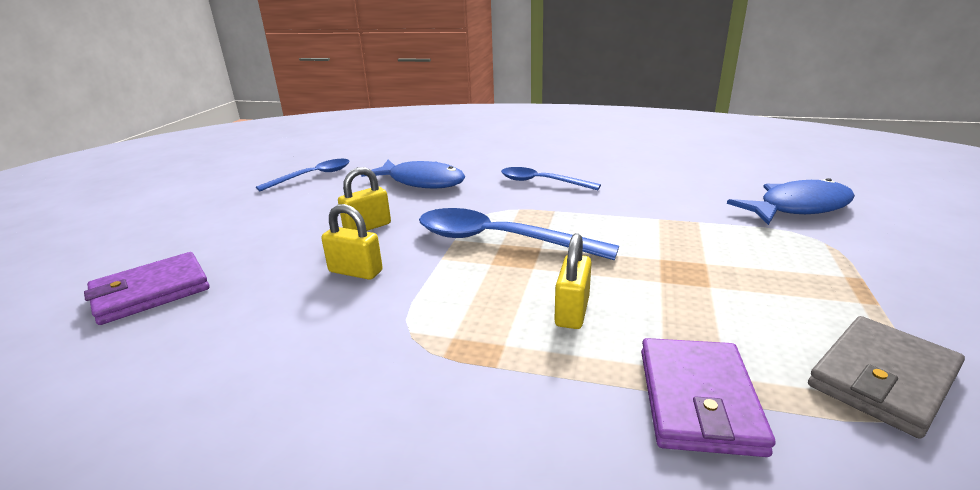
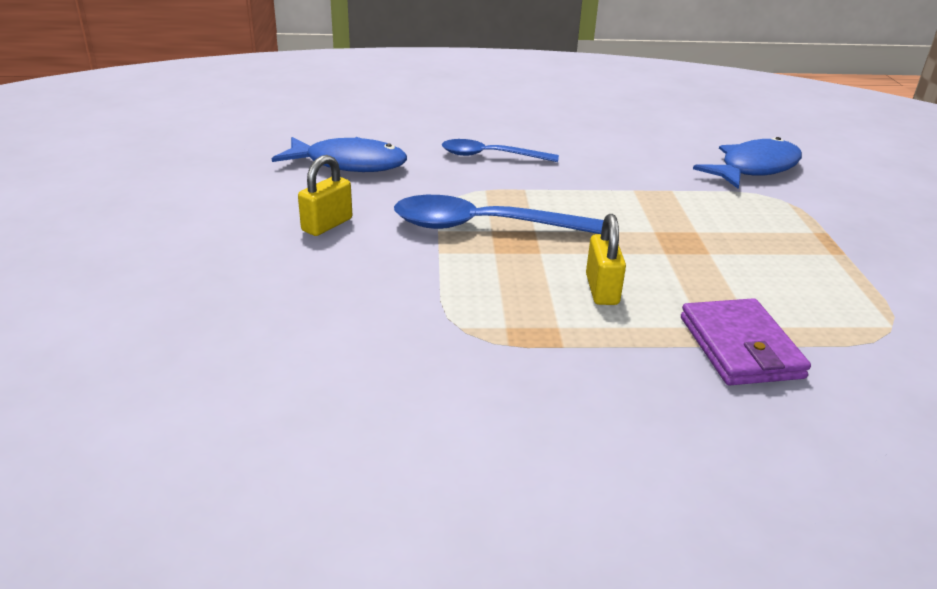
camera: 20 degrees left, 5 degrees up
purple wallet [84,252,210,325] -> none
blue spoon [256,159,349,191] -> none
yellow padlock [321,204,383,280] -> none
grey wallet [808,316,965,439] -> none

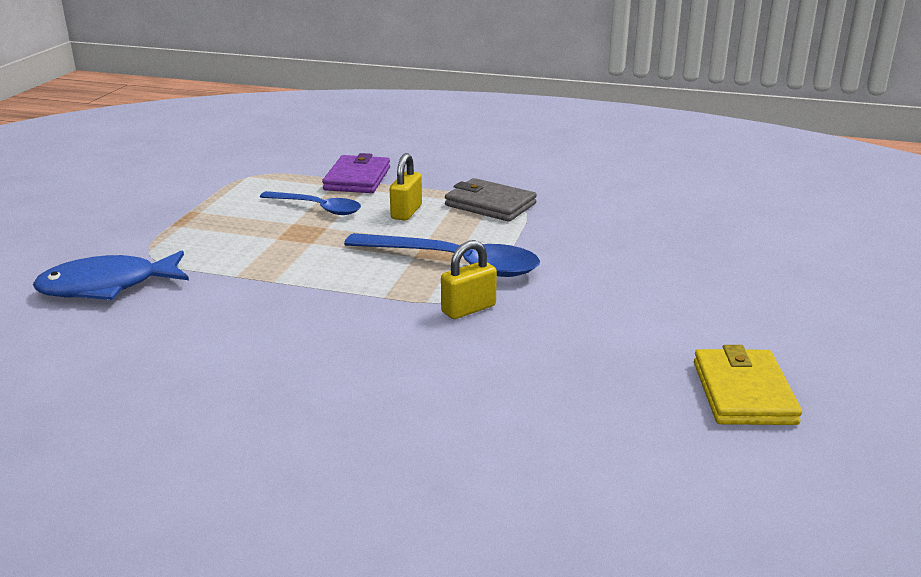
camera: 160 degrees left, 5 degrees down
blue fish [272,137,407,172] -> none
yellow padlock [298,155,352,236] -> yellow padlock moved to [441,240,497,319]
blue spoon [442,139,559,162] -> blue spoon moved to [260,191,361,215]
none -> grey wallet [445,178,537,222]
none -> yellow wallet [694,345,802,425]

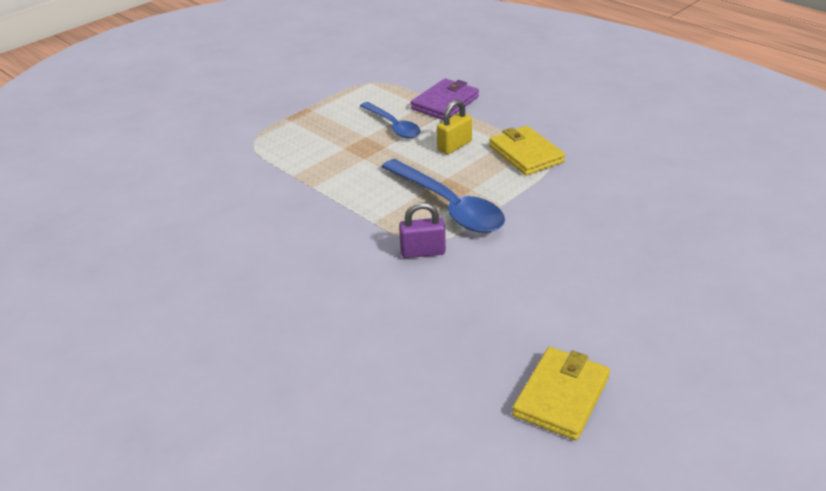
camera: 30 degrees right, 10 degrees up
blue fish [33,250,189,300] -> none
yellow padlock [441,240,497,319] -> purple padlock [399,202,446,258]
grey wallet [445,178,537,222] -> yellow wallet [489,126,565,176]

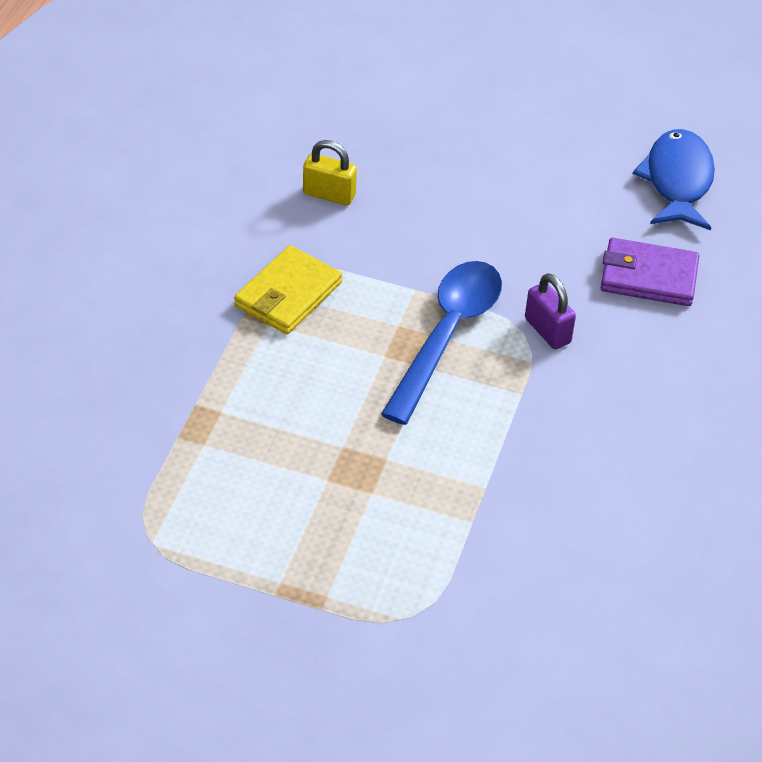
camera: 120 degrees left, 10 degrees up
blue spoon [360,102,421,138] -> none
purple wallet [411,79,479,120] -> purple wallet moved to [601,238,699,306]
yellow padlock [437,99,472,154] -> yellow padlock moved to [303,140,357,206]
yellow wallet [512,347,610,440] -> blue fish [633,129,715,230]

